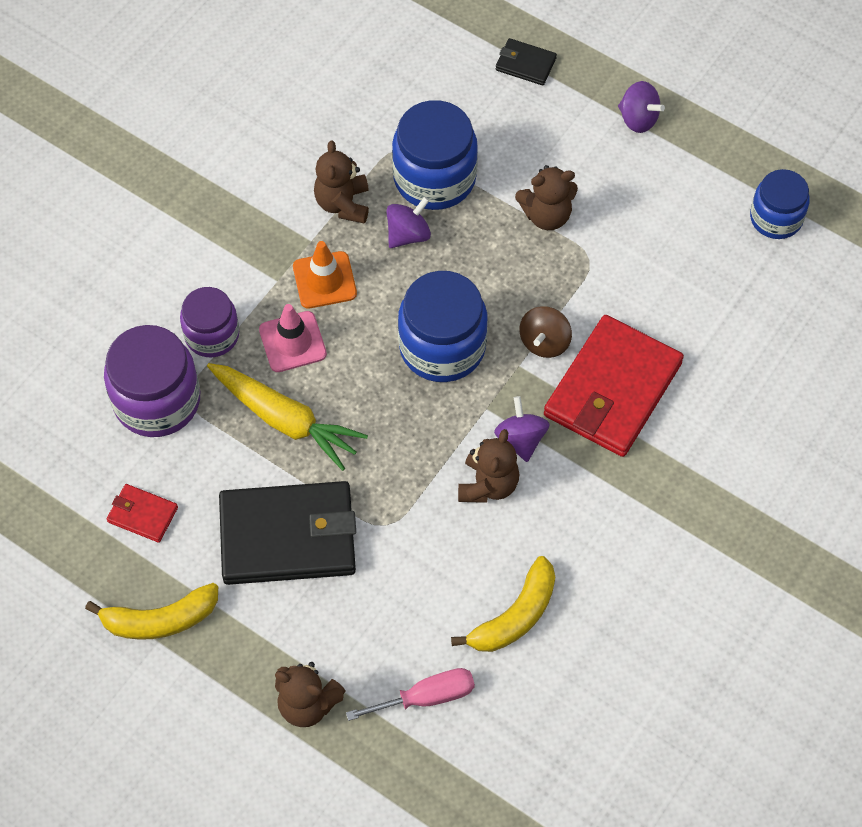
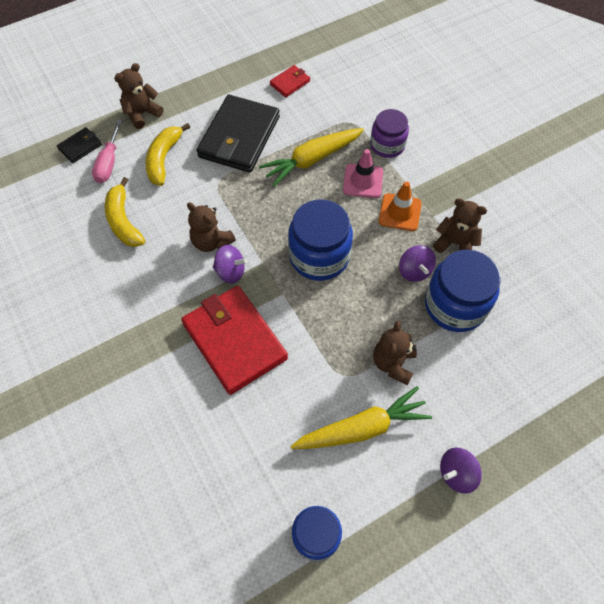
camera: 115 degrees right, 0 degrees up
yellow banana [85,583,218,640] -> yellow banana moved to [145,123,190,186]
purple jar [104,325,200,437] -> none
black wallet [496,38,557,85] -> black wallet moved to [57,127,102,163]
brown spinning top [519,306,572,358] -> none
none -> yellow carrot [290,386,432,449]

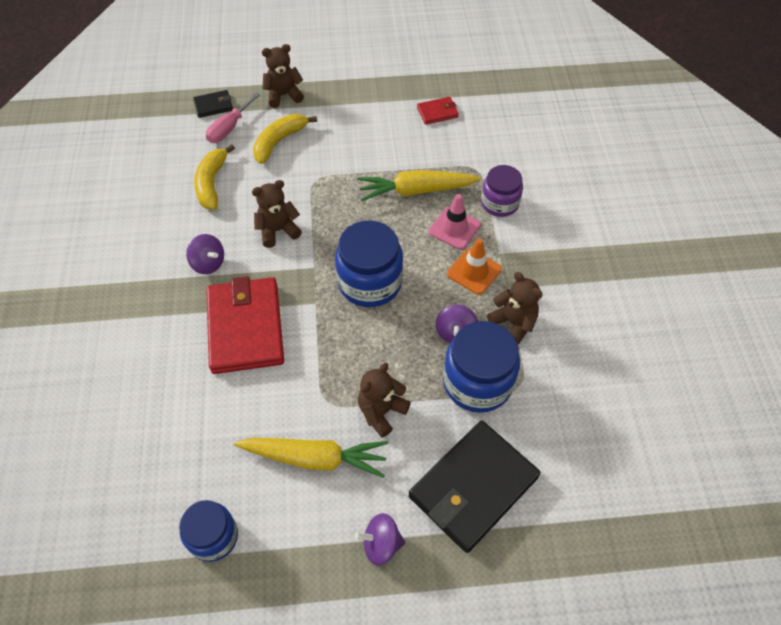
camera: 25 degrees right, 5 degrees down
brown teddy bear [187,203,236,252] -> brown teddy bear turned 90 degrees clockwise [252,180,302,248]
black wallet [196,94,280,173] -> black wallet moved to [409,421,540,553]
purple spinning top [213,245,248,283] -> purple spinning top moved to [186,234,224,274]

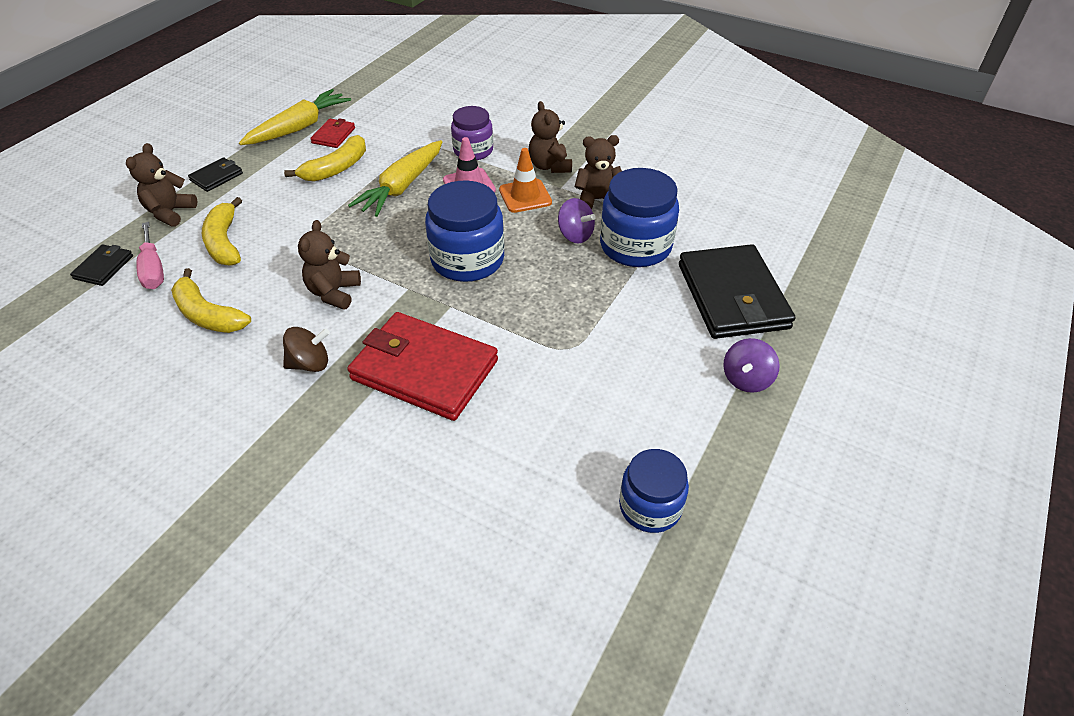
camera: 55 degrees left, 10 degrees down
purple spinning top [186,234,224,274] -> brown spinning top [283,327,330,372]
yellow carrot [234,438,388,478] -> yellow carrot moved to [239,89,351,145]
brown teddy bear [358,363,411,437] -> brown teddy bear moved to [528,101,572,173]
none -> black wallet [188,157,243,192]
none -> yellow banana [284,135,366,182]

